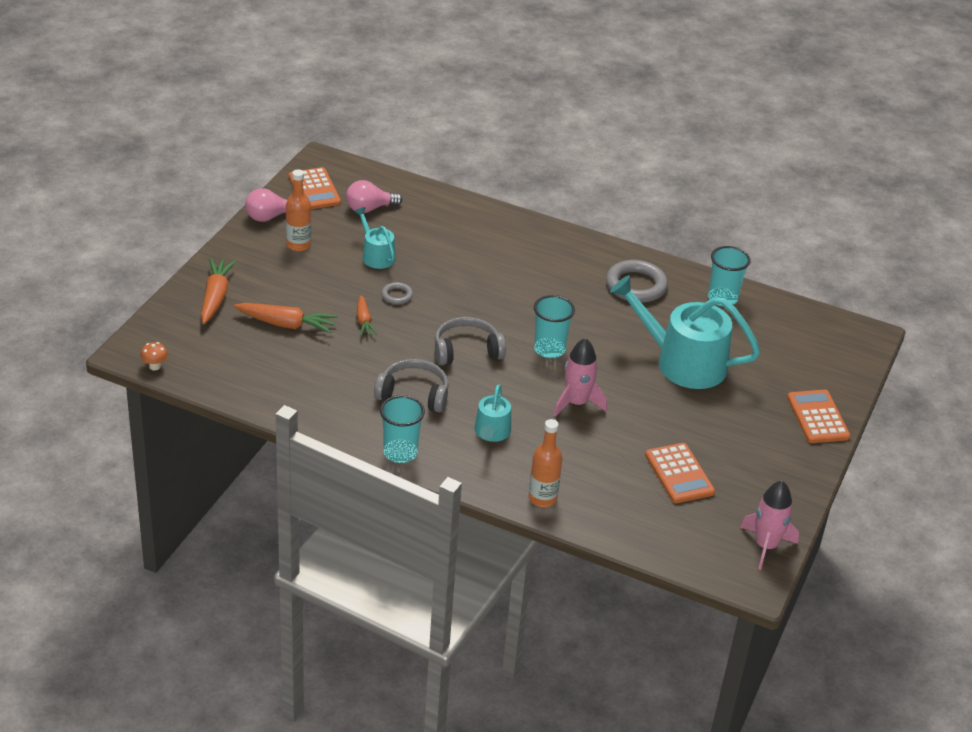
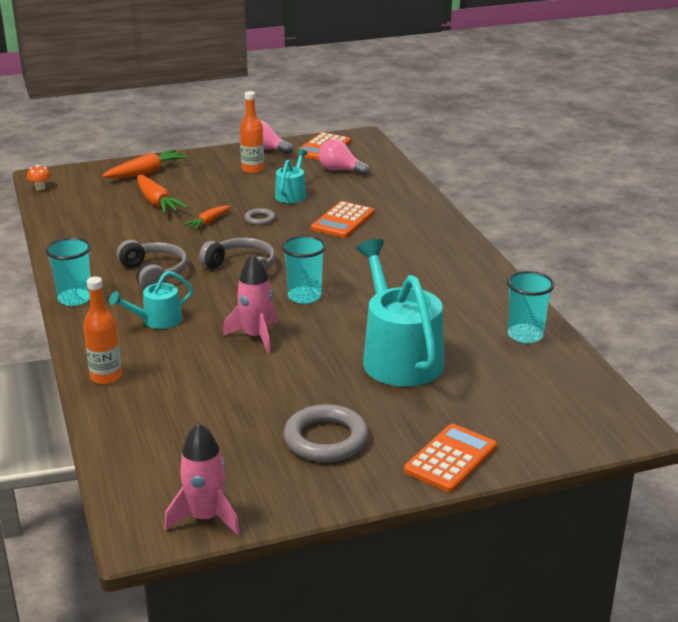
camera: 50 degrees right, 10 degrees down
grey ring [606,260,668,303] -> grey ring moved to [284,404,369,462]
orange calculator [645,443,715,503] -> orange calculator moved to [311,201,374,238]

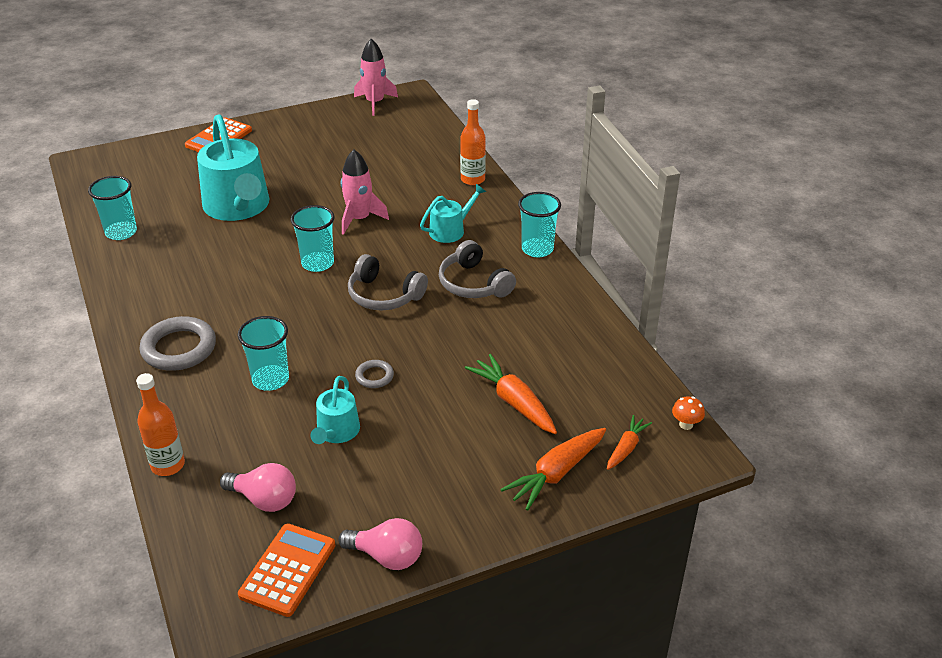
camera: 175 degrees right, 10 degrees up
orange carrot [184,205,231,230] -> orange carrot moved to [607,415,652,470]
orange bottle [240,91,264,173] -> orange bottle moved to [136,373,185,476]
grey ring [284,404,369,462] -> grey ring moved to [140,316,216,371]
orange calculator [311,201,374,238] -> turquoise cup [238,316,289,391]

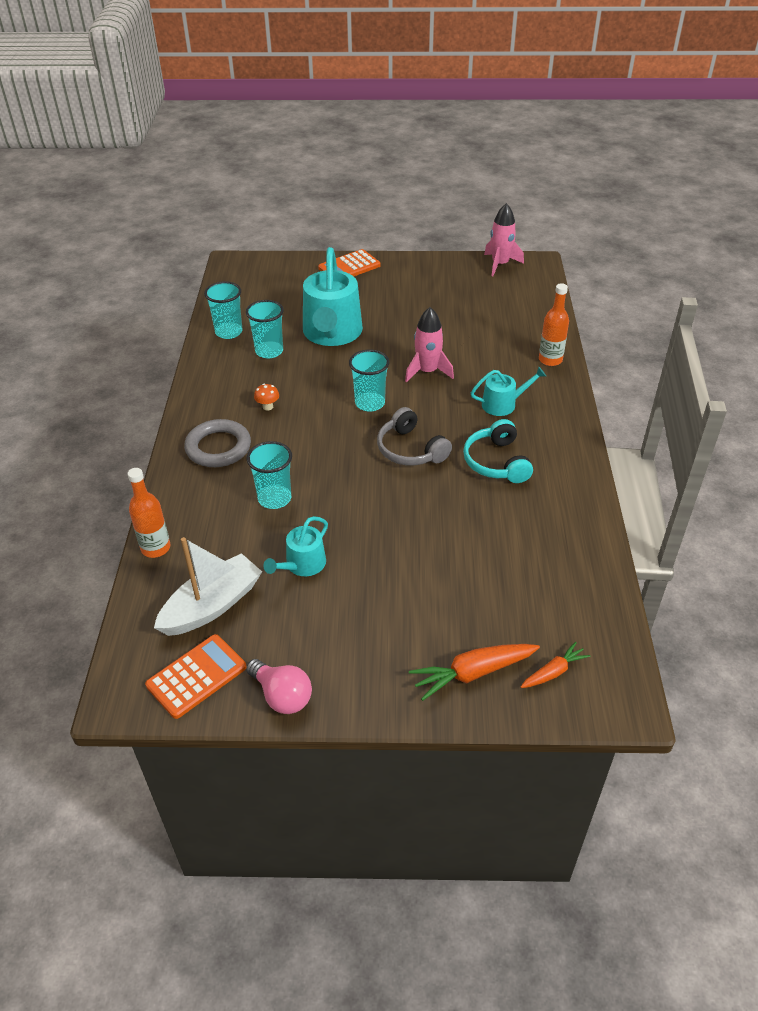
camera: 25 degrees right, 5 degrees up
pink light bulb [220,463,296,512] -> white boat [154,537,262,636]
grey ring [355,360,394,388] -> none
grey headphones [439,240,516,298] -> turquoise headphones [463,419,533,483]
orange carrot [465,354,557,434] -> none
turquoise cup [518,192,561,257] -> turquoise cup moved to [246,300,284,359]
orange mushroom [672,396,705,430] -> orange mushroom moved to [254,384,279,411]

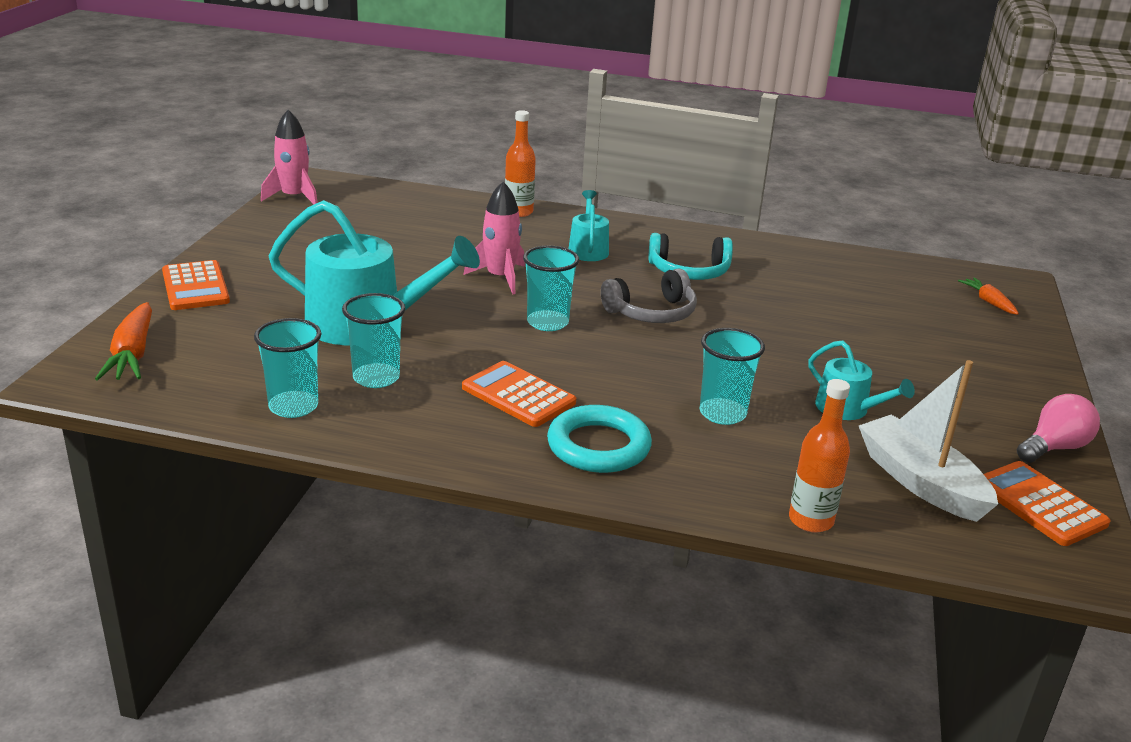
camera: 80 degrees left, 15 degrees down
grey ring [184,419,251,467] -> turquoise ring [547,405,652,473]
orange mushroom [254,384,279,411] -> orange calculator [462,361,576,427]
orange carrot [409,644,540,701] -> orange carrot moved to [95,302,152,380]

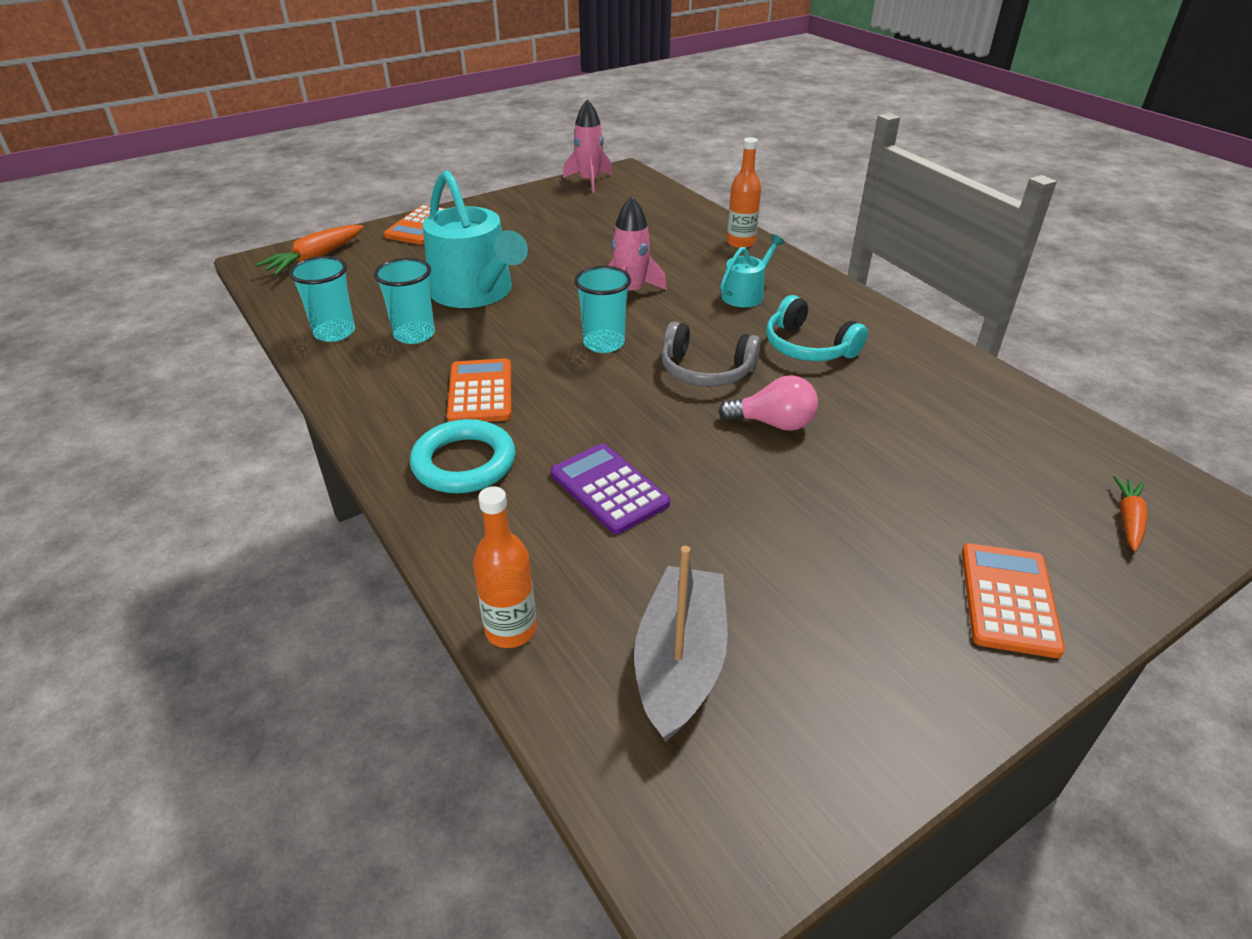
camera: 45 degrees right, 10 degrees up
turquoise cup [700,328,765,425] -> purple calculator [551,443,670,534]
turquoise watering can [808,340,915,420] -> none
white boat [859,360,998,522] -> grey boat [634,546,728,742]
orange calculator [984,461,1110,546] -> orange calculator moved to [962,543,1065,658]
pink light bulb [1017,394,1100,463] -> pink light bulb moved to [718,375,818,431]

